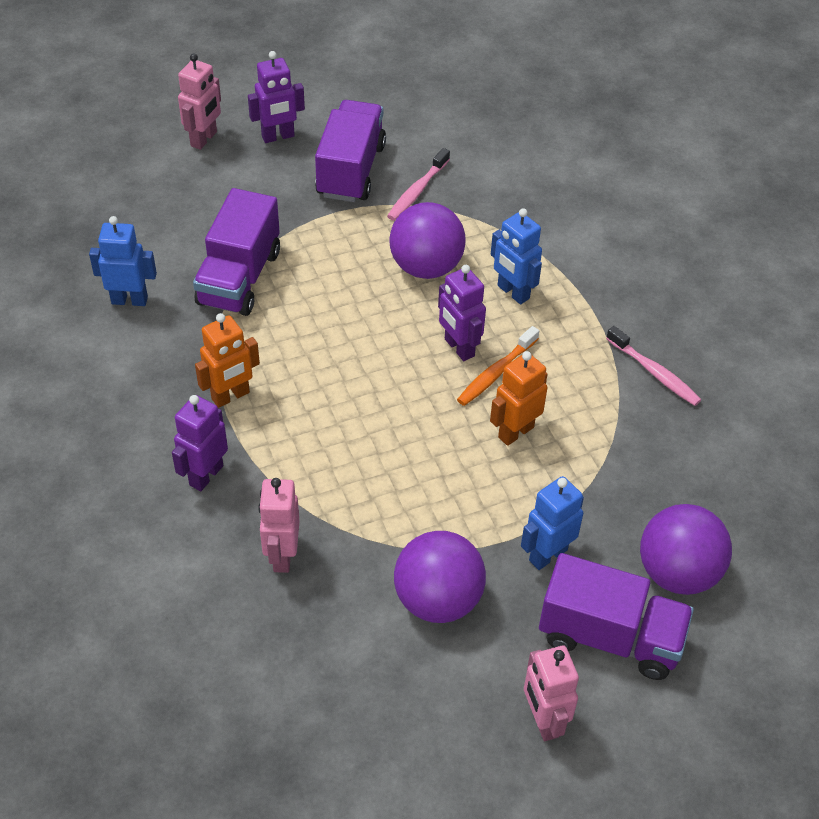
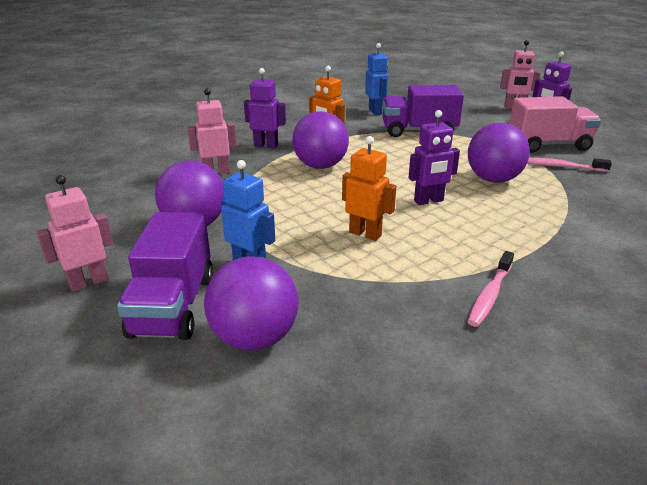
camera: 75 degrees right, 20 degrees down
purple truck [315,100,386,202] -> pink truck [509,96,601,153]
purple robot [438,265,486,361] -> purple robot turned 150 degrees counterclockwise [409,110,460,205]
orange toothbrush [457,326,539,406] -> none
blue robot [491,208,542,304] -> none
none -> purple ball [292,112,349,169]

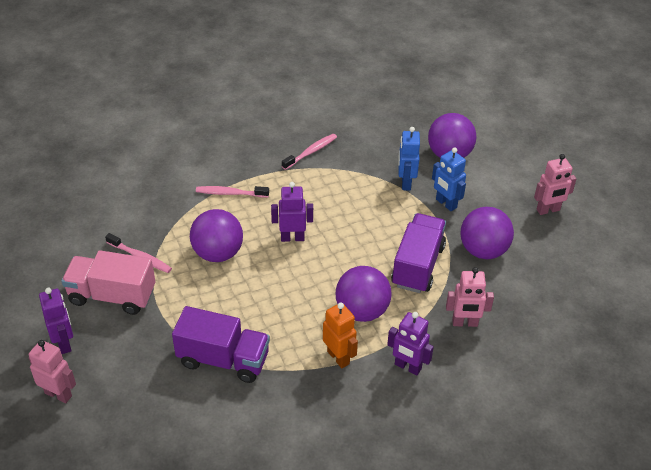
camera: 165 degrees left, 15 degrees up
purple truck [117,212,213,340] -> purple truck moved to [391,213,446,293]
orange robot [342,136,396,241] -> none
blue robot [365,43,389,115] -> blue robot moved to [398,127,420,191]
none -> pink toothbrush [196,186,269,197]

